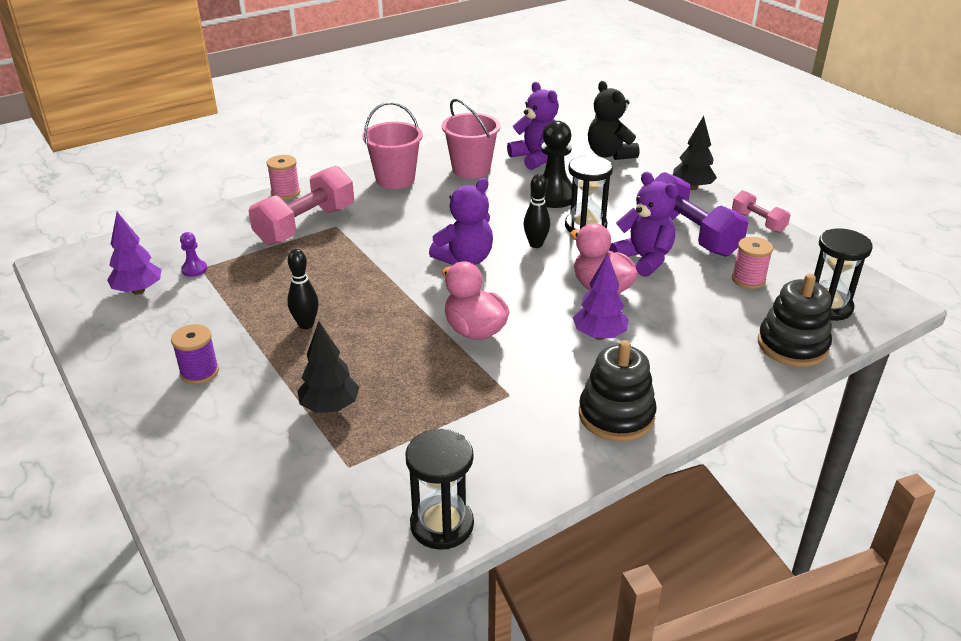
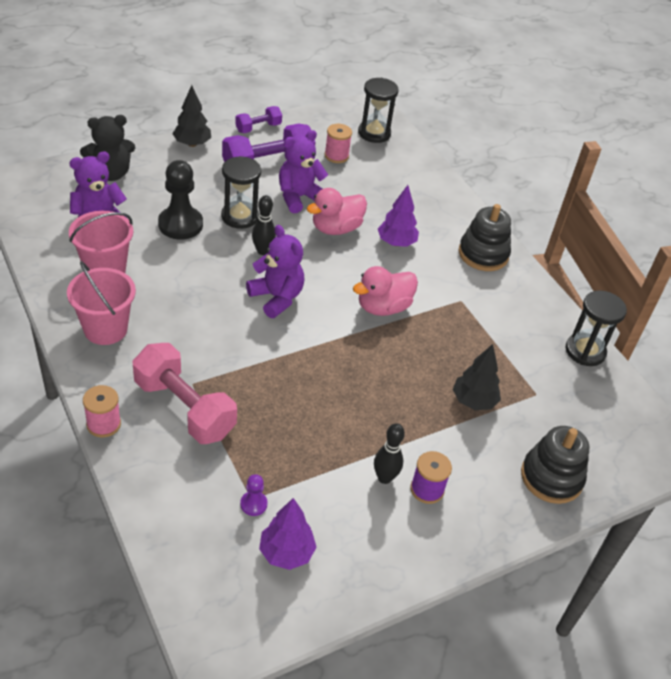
camera: 90 degrees left, 10 degrees up
black bowling pin [287,249,319,329] -> black bowling pin moved to [374,423,405,484]
pink dumbbell [732,190,790,233] -> purple dumbbell [235,106,282,133]
black stacking toy [758,274,832,367] -> black stacking toy moved to [521,426,589,504]

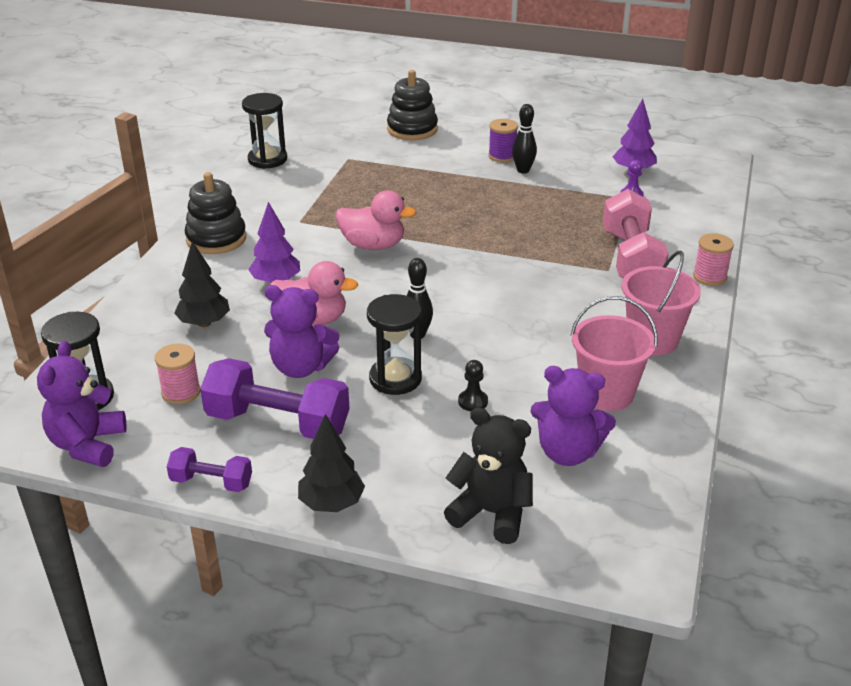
camera: 130 degrees left, 10 degrees down
black pawn [158,160,203,239] -> black pawn [458,360,488,411], size x0.47
purple teddy bear [246,225,305,318] -> purple teddy bear moved to [37,341,127,467]
black tree [453,344,501,410] -> black tree moved to [174,241,230,327]

